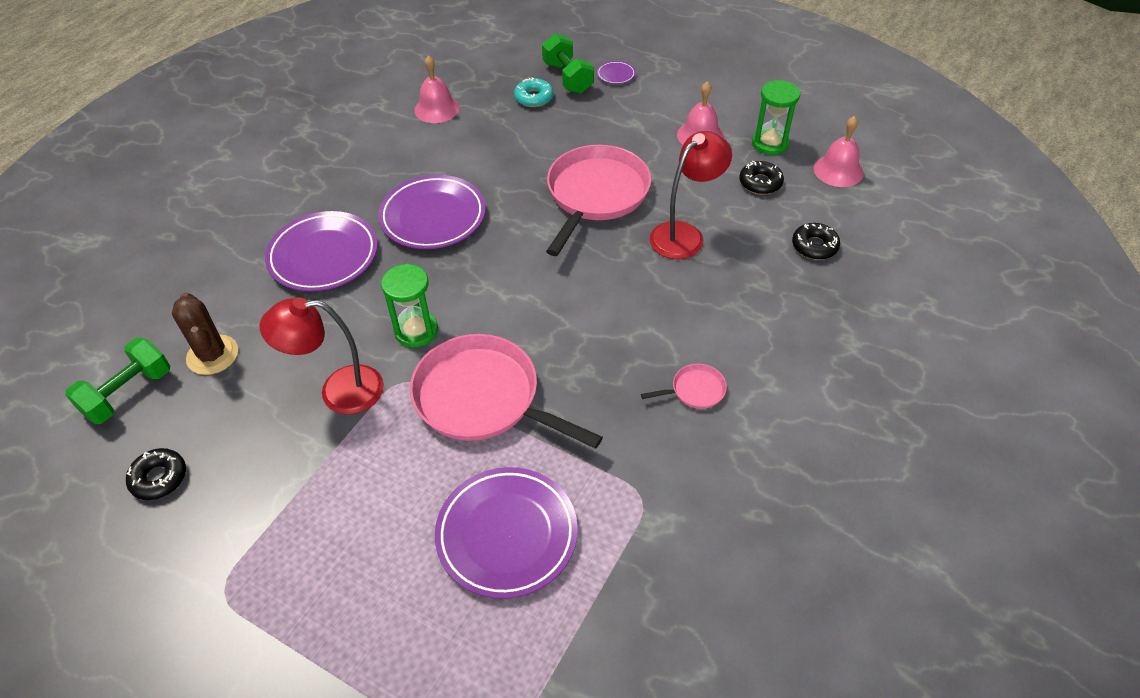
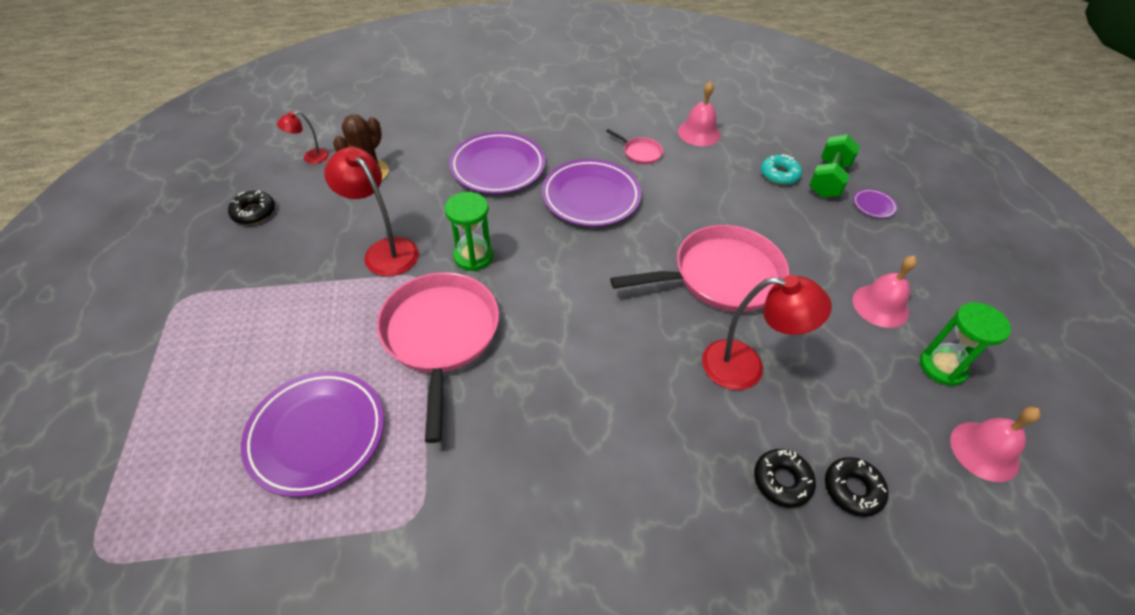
camera: 50 degrees right, 0 degrees up
green dumbbell [65,338,170,424] -> red lamp [277,111,329,164]
pink pan [641,364,727,409] -> pink pan moved to [606,129,663,165]
black donut [739,161,784,194] -> black donut moved to [754,449,816,508]

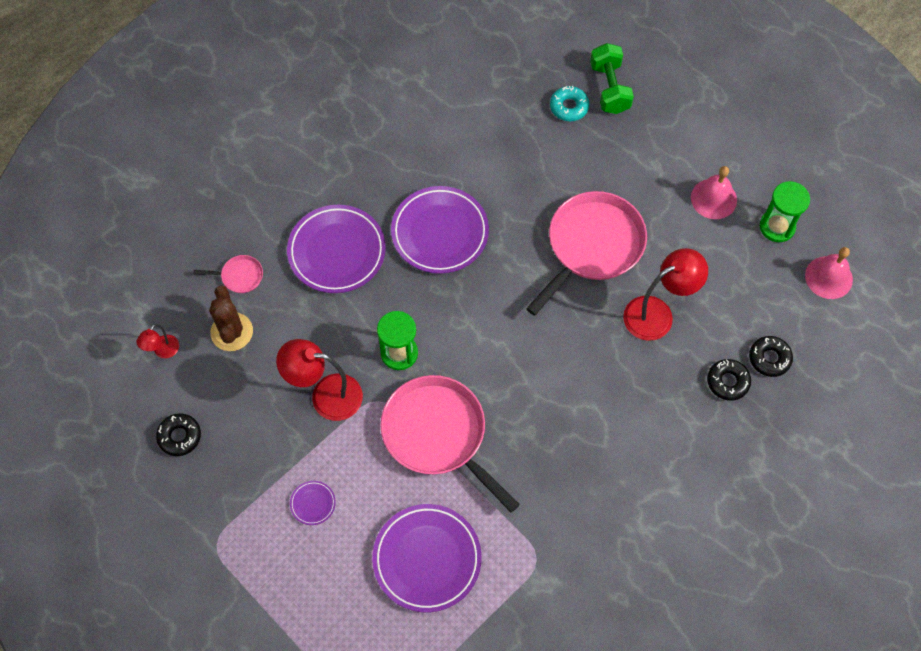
camera: 35 degrees left, 15 degrees up
pink pan [606,129,663,165] -> pink pan moved to [193,255,263,293]
pink bell [678,81,721,146] -> none
purple plate [853,189,897,218] -> purple plate moved to [290,481,336,525]

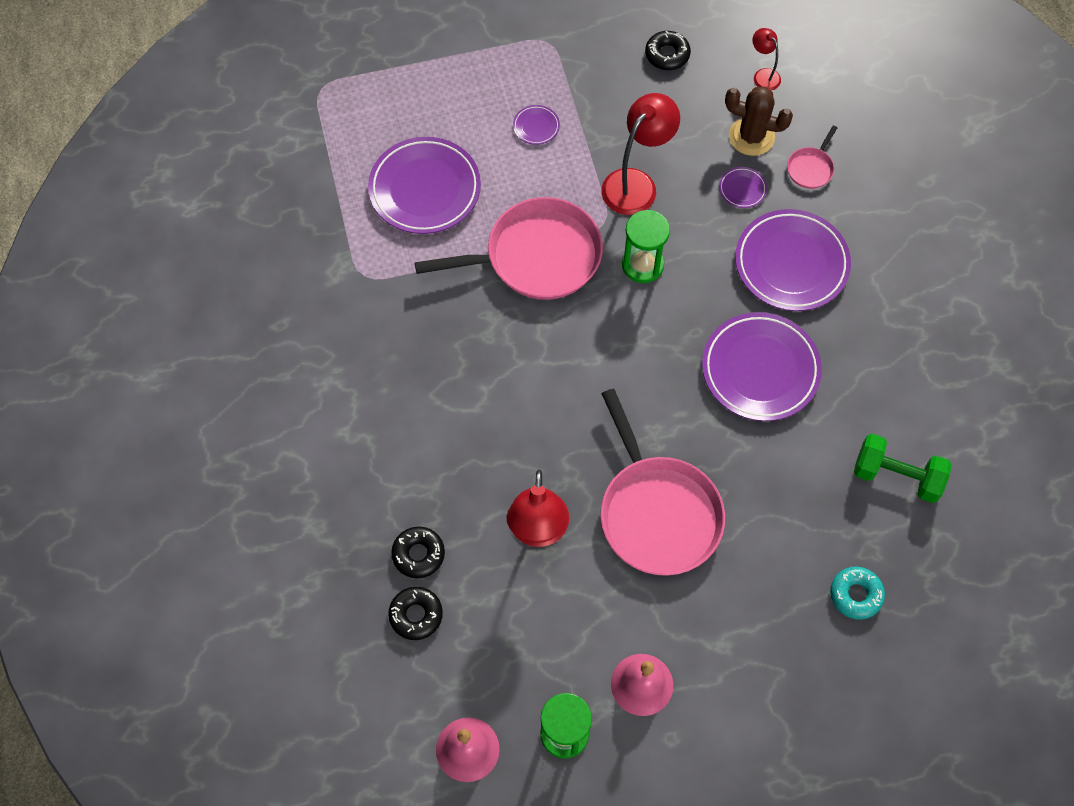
camera: 120 degrees right, 0 degrees up
green dumbbell [590,43,634,114] -> green dumbbell moved to [854,434,951,503]
none -> purple plate [719,167,767,208]

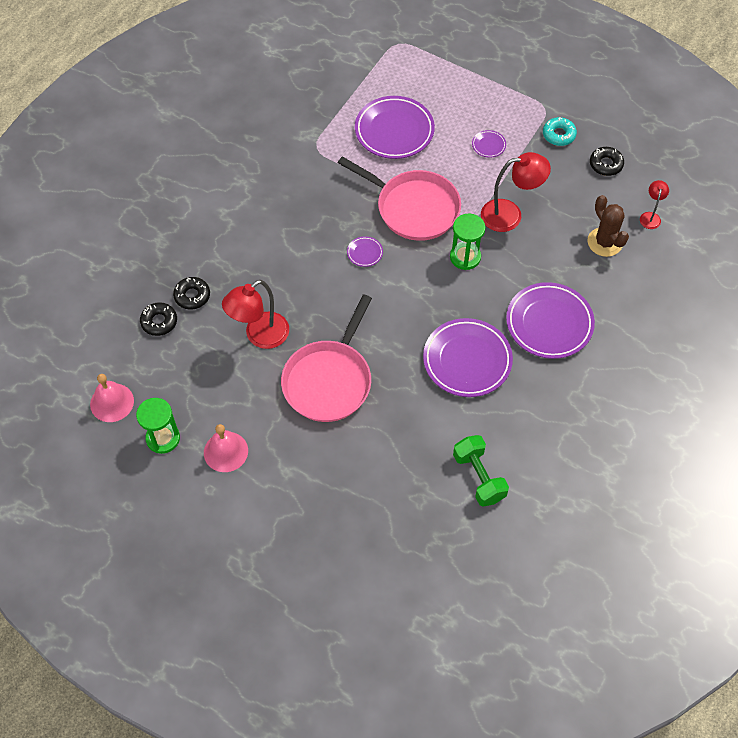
camera: 45 degrees right, 5 degrees down
purple plate [719,167,767,208] -> purple plate moved to [347,236,383,267]
pink pan [787,126,837,189] -> none
turquoise donut [830,567,885,620] -> turquoise donut moved to [543,117,577,146]

